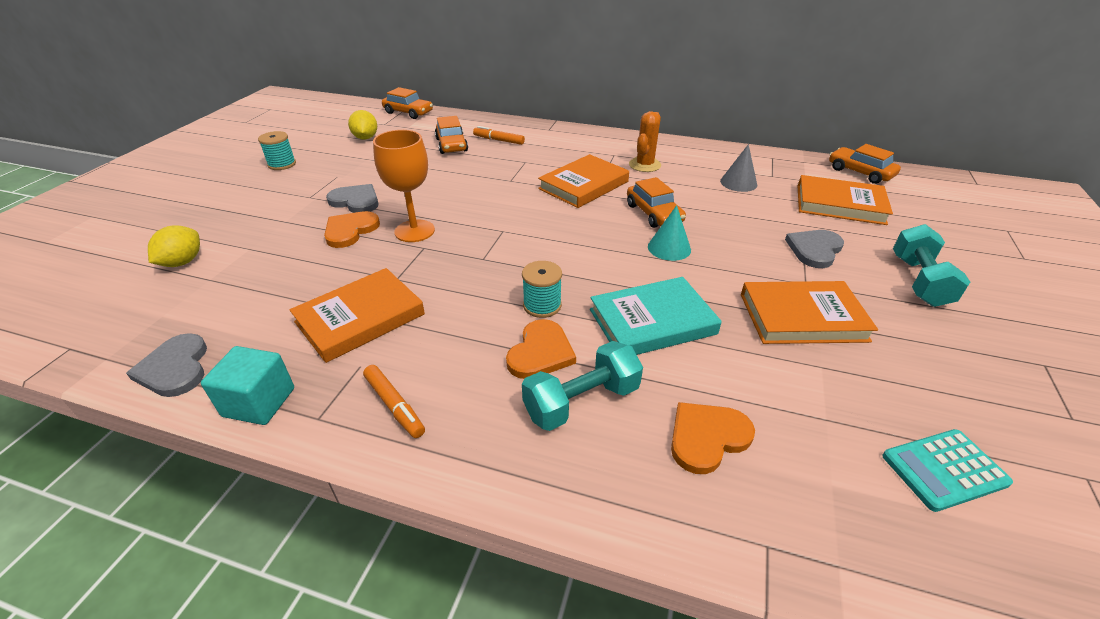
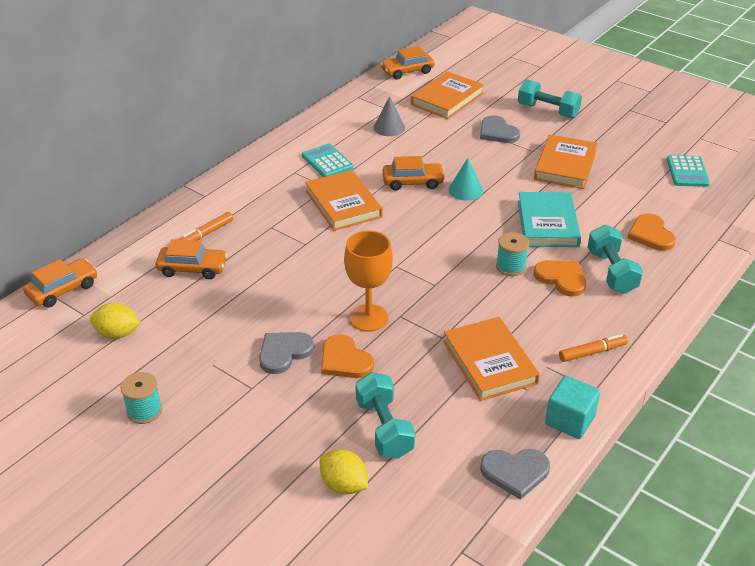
camera: 70 degrees left, 0 degrees up
orange cactus [629,111,661,172] -> turquoise calculator [302,143,353,177]
none -> turquoise dumbbell [355,372,415,459]

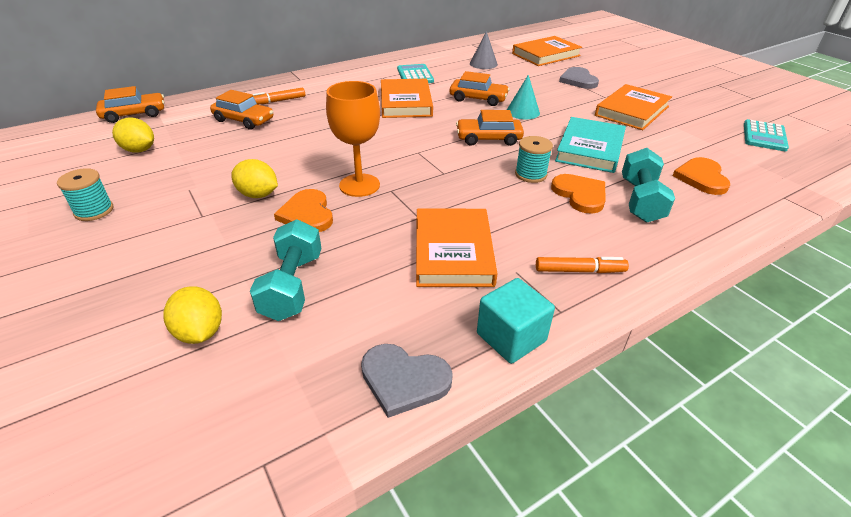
camera: 20 degrees right, 0 degrees up
grey heart [259,332,314,374] -> yellow lemon [231,159,278,198]
orange car [380,46,435,79] -> orange car moved to [456,110,524,146]
turquoise dumbbell [518,79,582,118] -> none

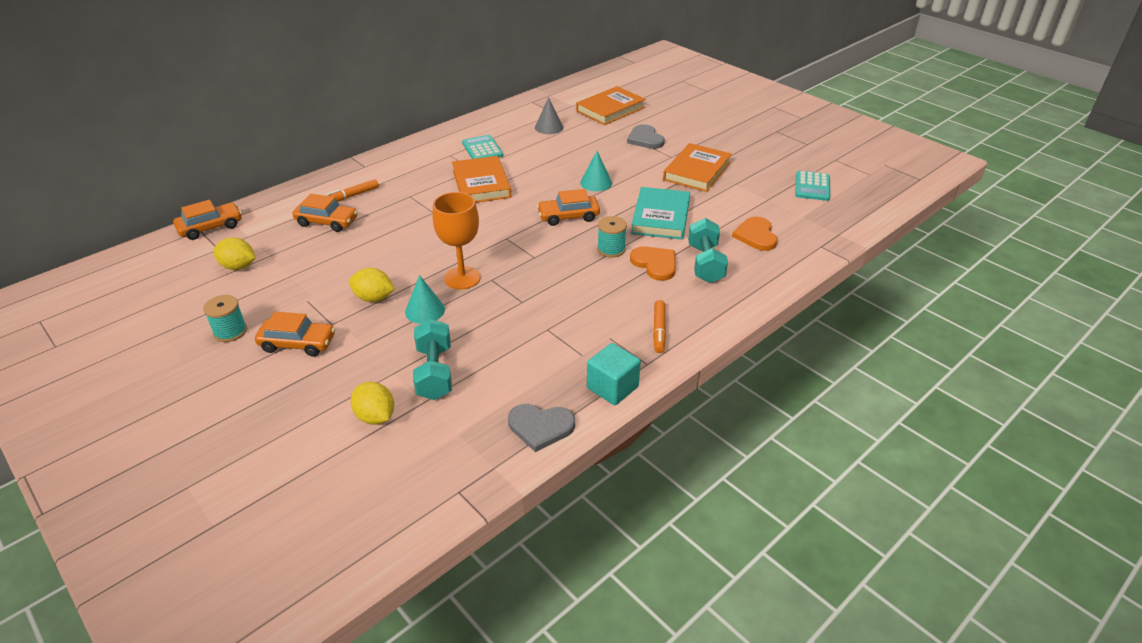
camera: 10 degrees left, 0 degrees up
orange heart [274,189,333,232] -> turquoise cone [405,275,445,324]
orange book [416,208,497,287] -> none
orange car [450,71,510,106] -> orange car moved to [255,312,335,357]
orange marker [536,257,629,273] -> orange marker turned 105 degrees clockwise [653,300,666,353]

